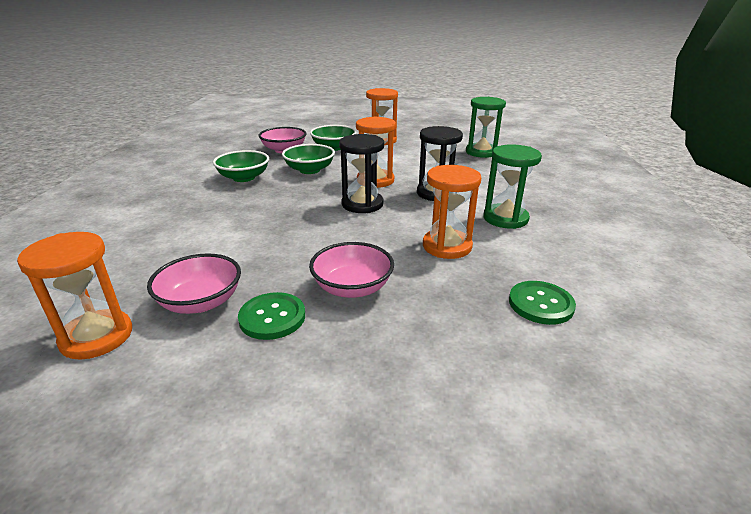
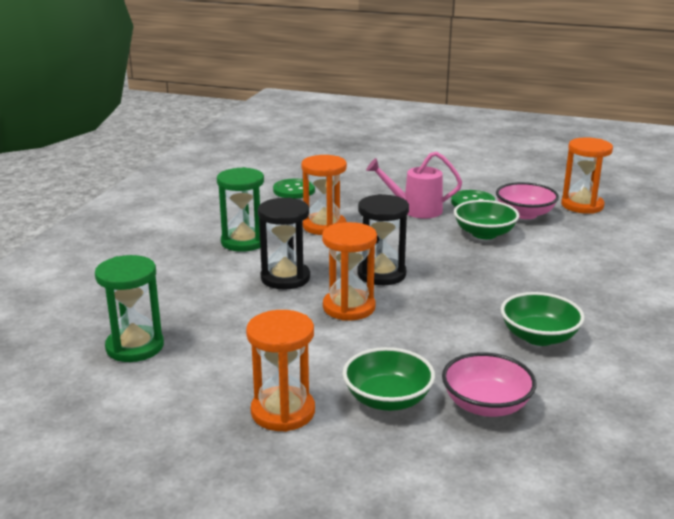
camera: 165 degrees left, 5 degrees down
green bowl [282,144,335,174] -> green bowl moved to [454,200,520,239]
pink bowl [309,242,394,298] -> pink watering can [366,151,462,219]

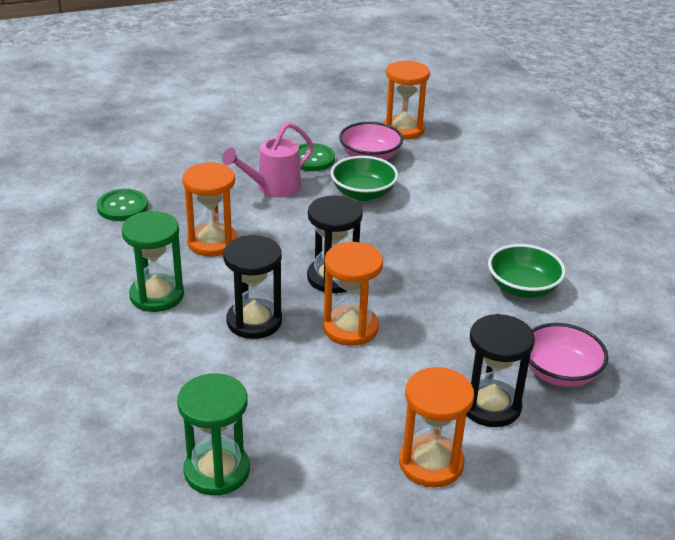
camera: 40 degrees left, 10 degrees up
green bowl [343,347,435,411] -> black hourglass [466,314,535,427]

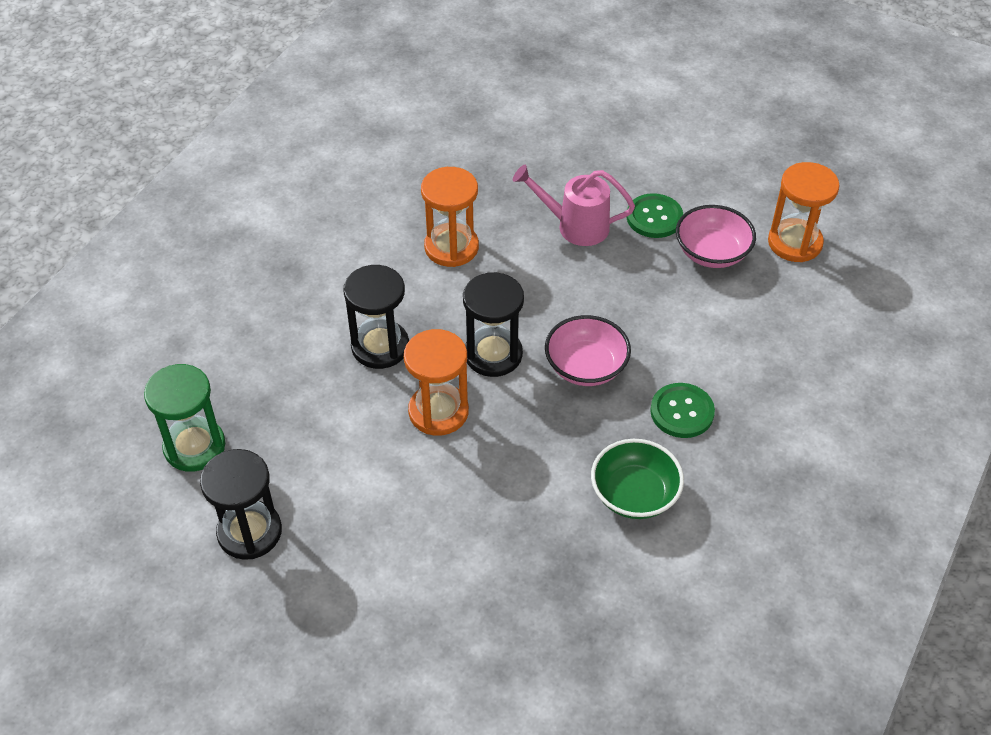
camera: 50 degrees right, 15 degrees up
green button [97,189,148,221] -> green button moved to [650,383,715,438]
green hourglass [122,211,184,312] -> none
green bowl [330,156,398,201] -> none
orange hourglass [399,367,474,488] -> none
black hourglass [466,314,535,427] -> black hourglass moved to [200,449,282,560]
pink bowl [528,323,608,387] -> pink bowl moved to [545,315,631,386]

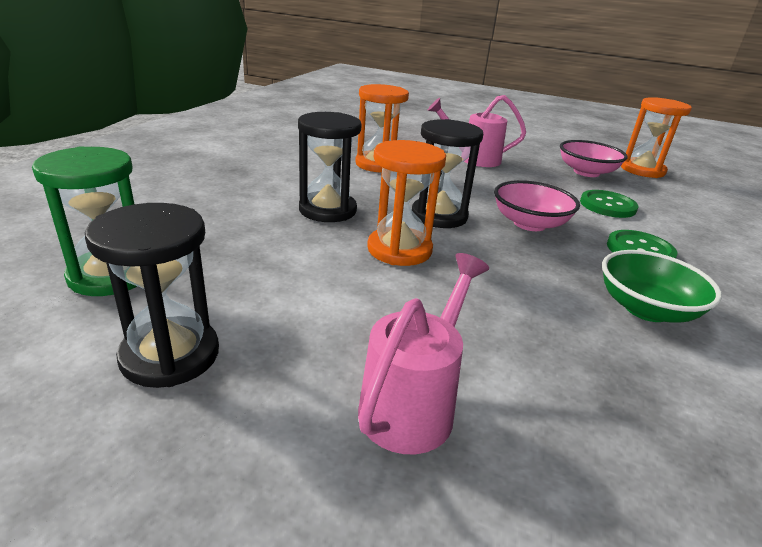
camera: 10 degrees left, 20 degrees down
green button [627,193,683,238] -> green button moved to [580,190,638,218]
none -> pink watering can [358,253,489,454]

